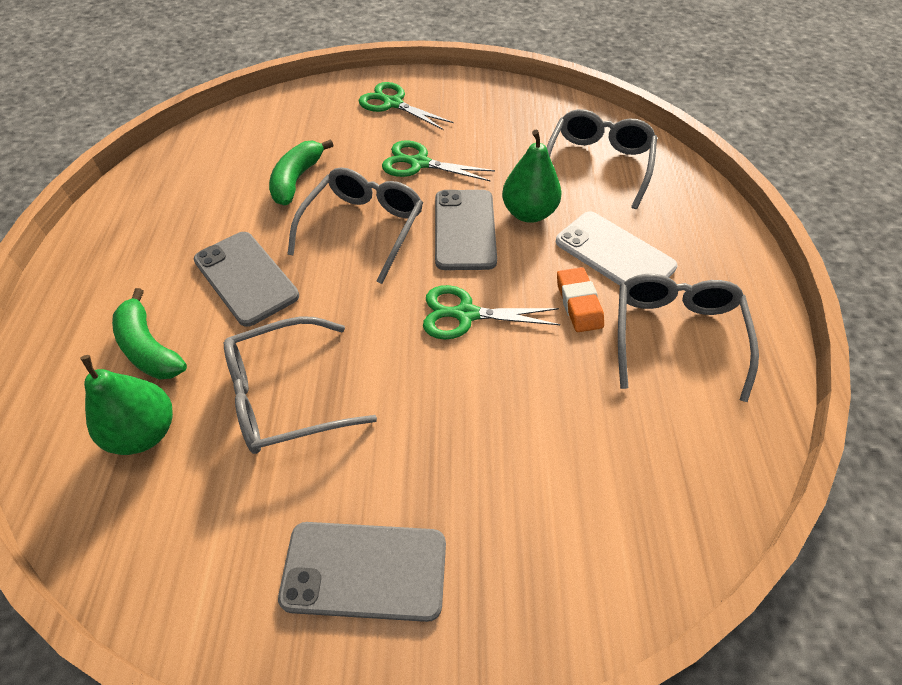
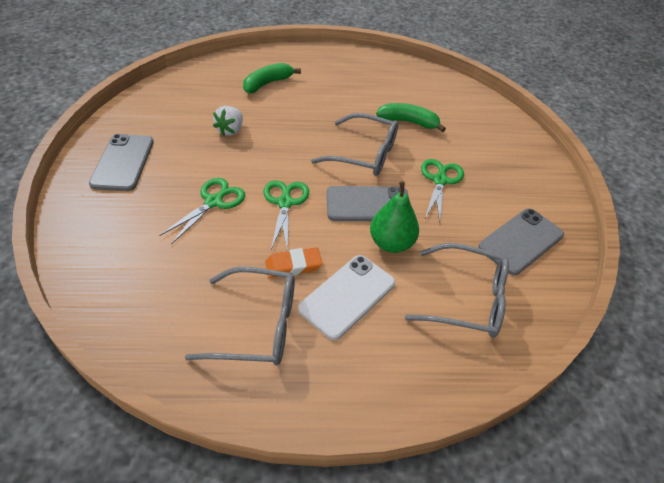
camera: 85 degrees right, 5 degrees down
green pear [80,355,173,455] -> none
grey phone [194,232,299,327] -> grey phone moved to [478,209,564,275]
grey glasses [224,316,377,454] -> white strawberry [213,106,243,136]
green scissors [359,82,453,130] -> green scissors moved to [159,178,245,244]

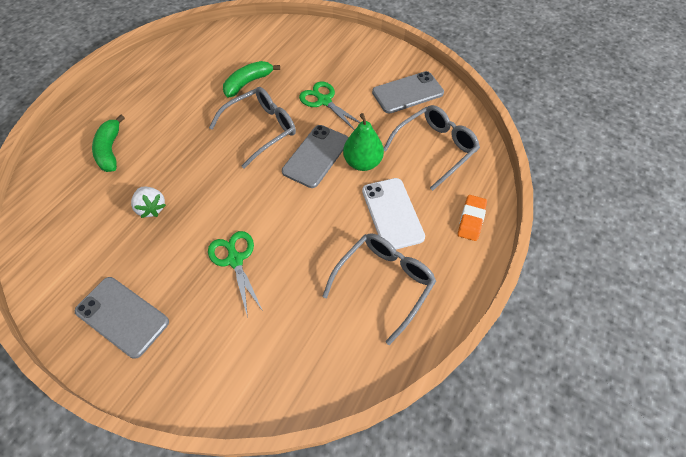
camera: 55 degrees left, 10 degrees up
green scissors [263,180,309,251] -> none
orange eraser [265,247,322,278] -> orange eraser moved to [458,195,487,241]
grey phone [478,209,564,275] -> grey phone turned 75 degrees clockwise [372,71,444,114]

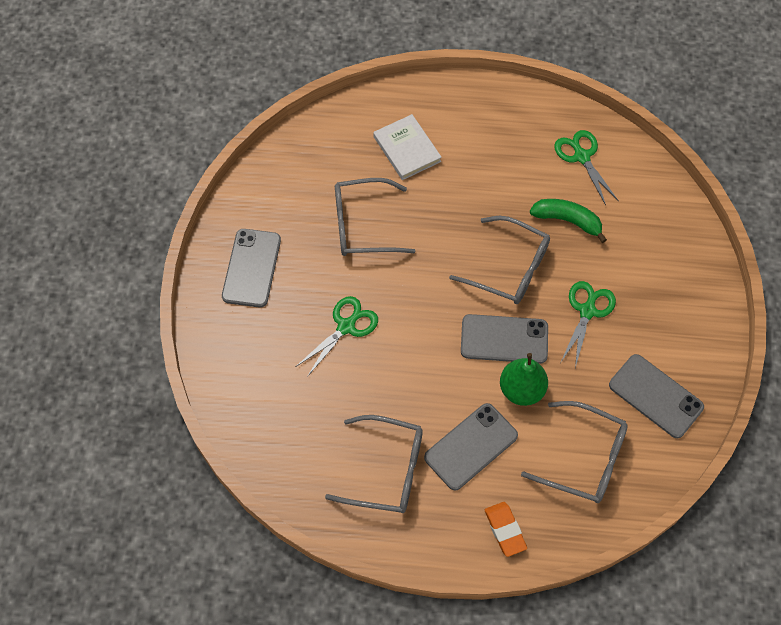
camera: 65 degrees right, 5 degrees up
green banana [92,115,125,172] -> white book [373,114,442,180]
white strawberry [131,187,166,218] -> grey glasses [335,178,416,256]
white phone [362,178,425,249] -> grey phone [424,403,518,491]
orange eraser [458,195,487,241] -> orange eraser turned 75 degrees clockwise [485,502,527,557]
none -> green scissors [554,130,619,205]

